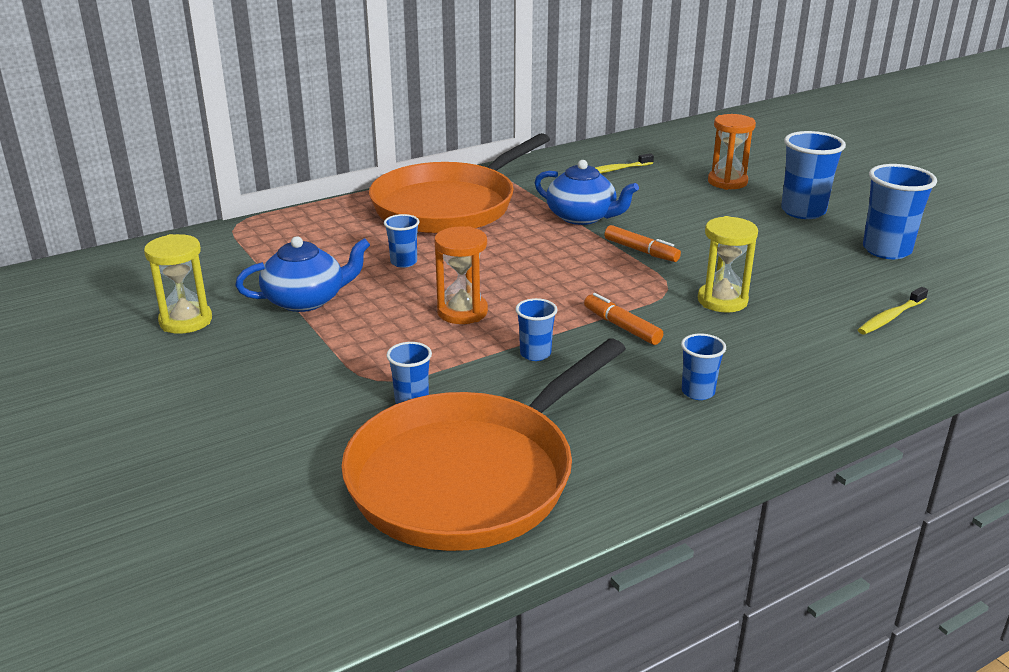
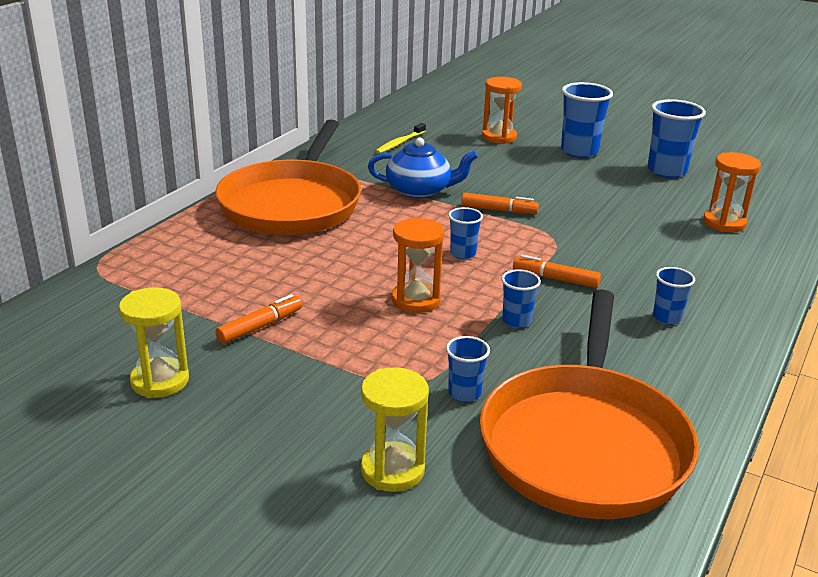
camera: 30 degrees left, 0 degrees up
blue teapot [235,236,370,312] -> orange marker [215,294,302,344]
blue cup [384,214,419,268] -> blue cup moved to [448,207,483,259]
yellow hourglass [698,216,758,313] -> yellow hourglass moved to [361,367,429,492]
yellow toothbrush [858,287,928,334] -> orange hourglass [703,152,761,232]

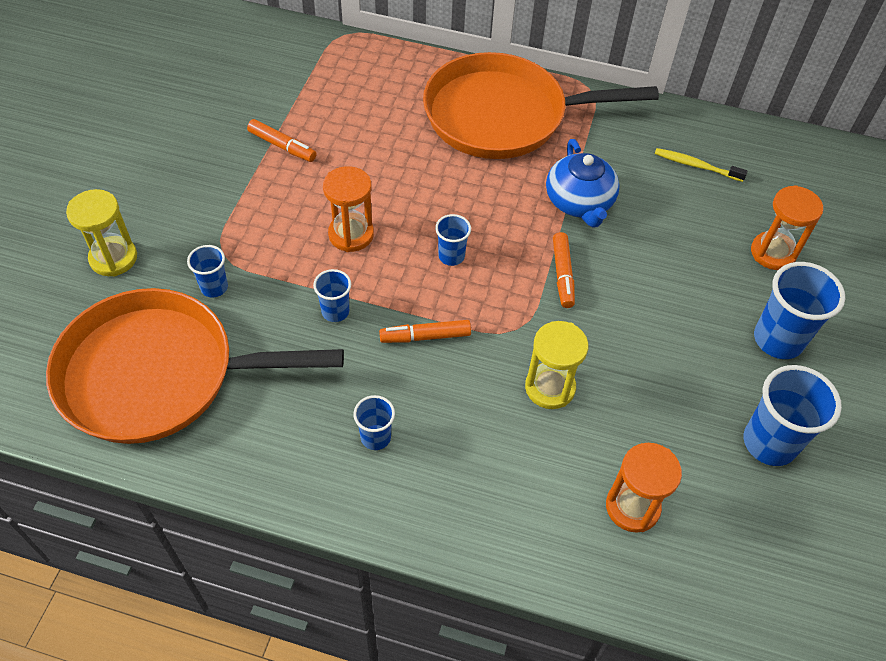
camera: 75 degrees right, 25 degrees up
yellow hourglass [119,287,189,398] -> yellow hourglass moved to [525,321,588,409]
orange marker [513,255,601,288] -> orange marker turned 105 degrees counterclockwise [379,320,471,343]

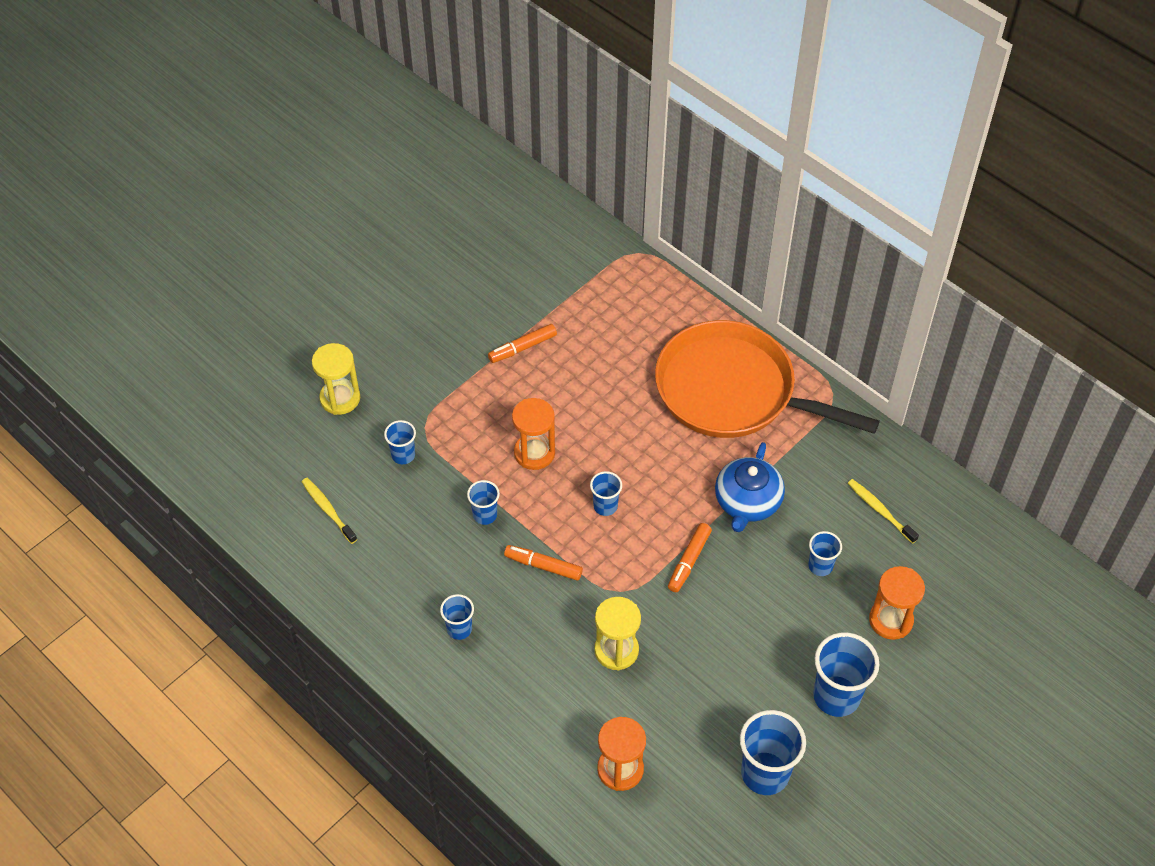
camera: 30 degrees right, 0 degrees up
orange pan [46,288,344,444] -> yellow toothbrush [302,478,357,544]
orange marker [247,119,317,162] -> orange marker turned 90 degrees clockwise [488,324,557,363]
none -> blue cup [808,531,842,576]

